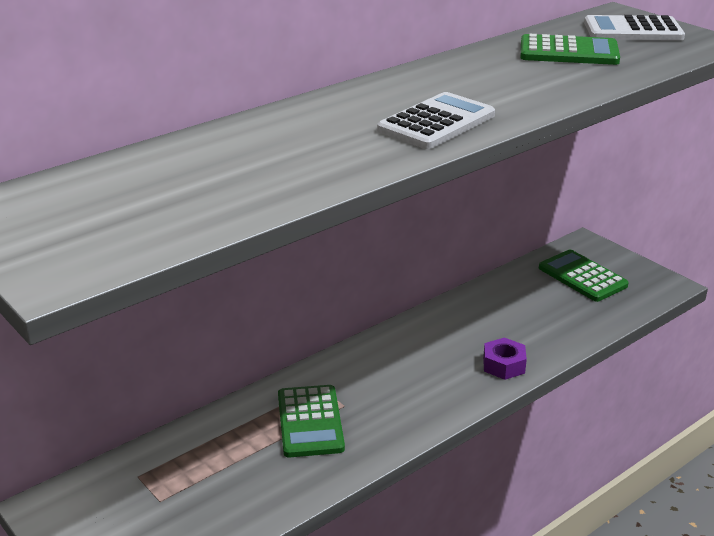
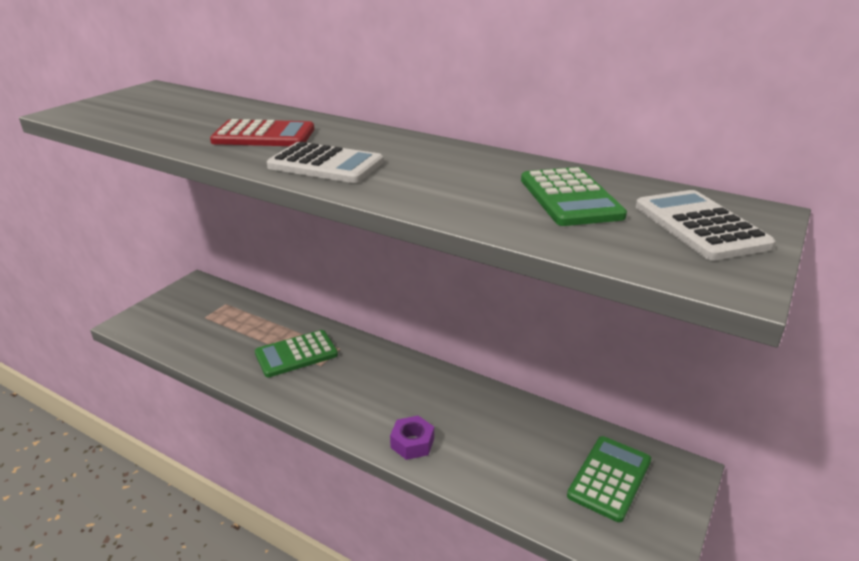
camera: 70 degrees right, 0 degrees up
none -> red calculator [210,119,314,146]

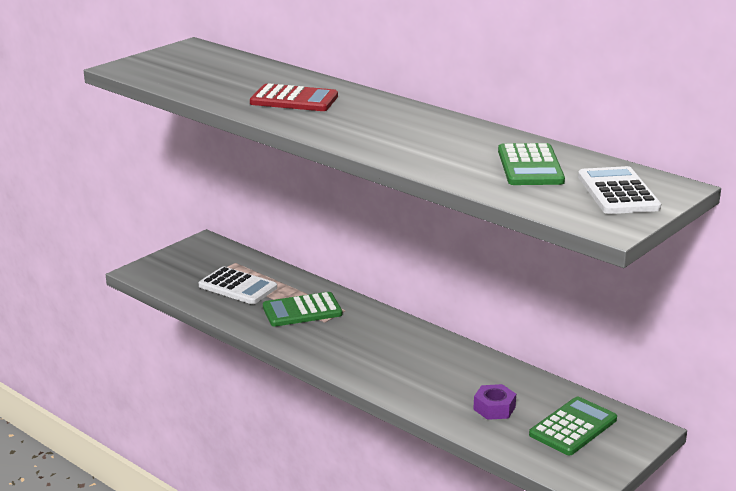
camera: 10 degrees right, 5 degrees down
white calculator [267,142,384,183] -> white calculator moved to [199,267,277,304]
purple nut [390,416,434,460] -> purple nut moved to [473,384,516,420]

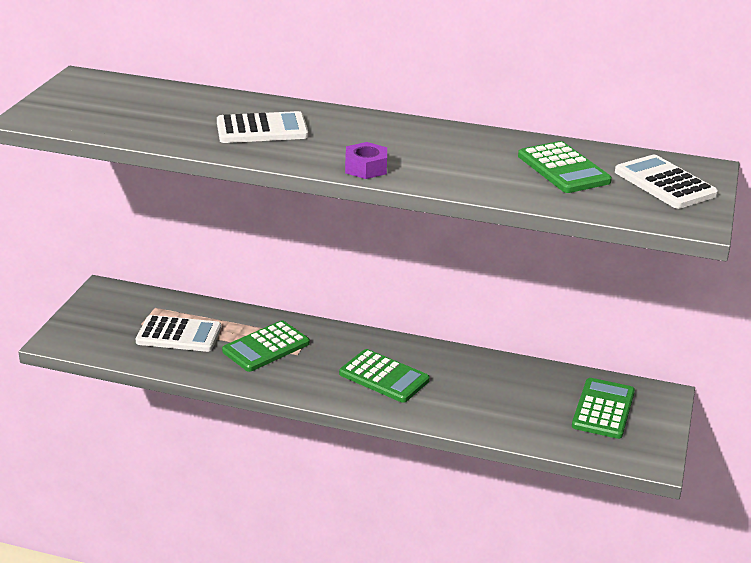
camera: 25 degrees left, 5 degrees up
red calculator [250,83,338,111] -> white calculator [217,111,308,143]
purple nut [473,384,516,420] -> purple nut moved to [345,142,387,179]
none -> green calculator [339,349,430,403]

